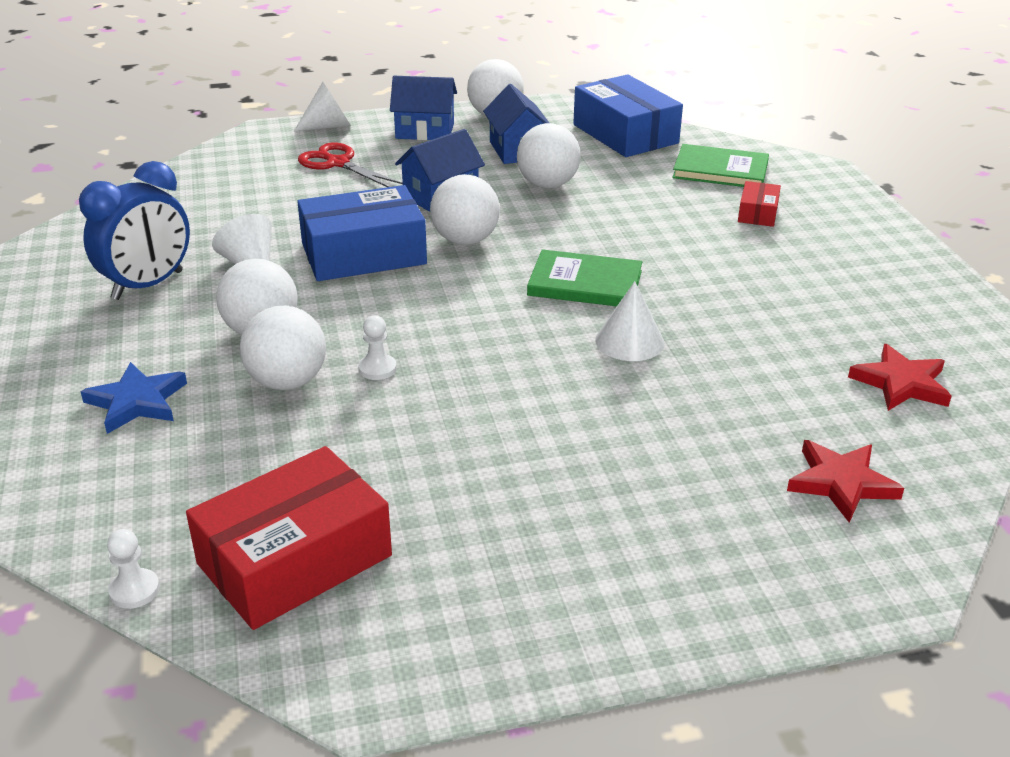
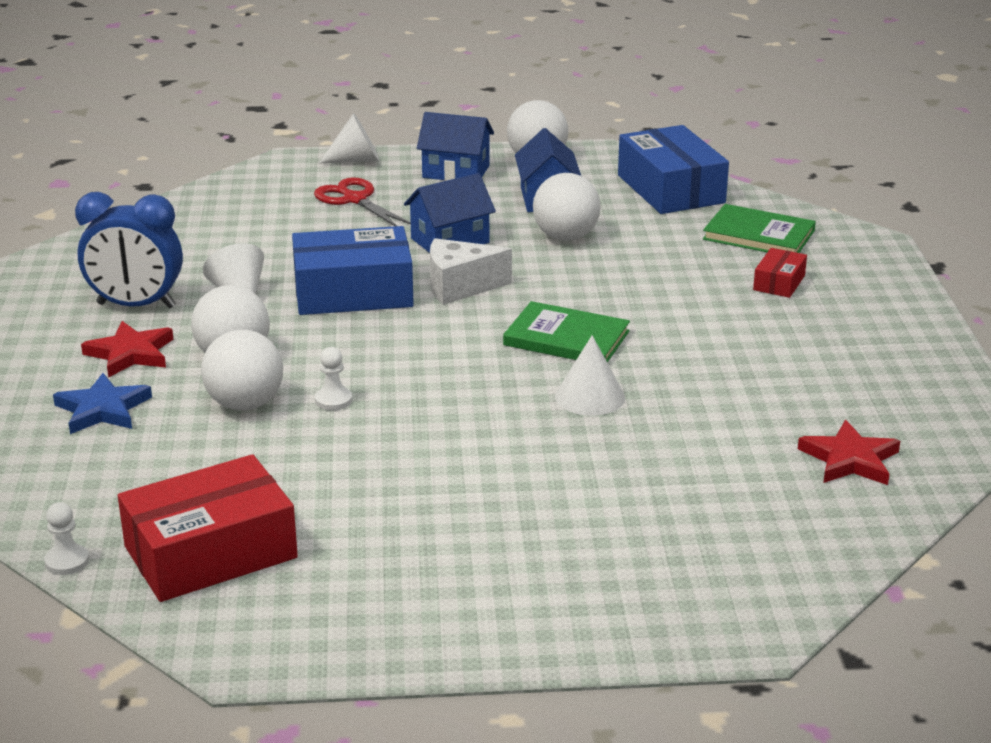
camera: 10 degrees right, 5 degrees down
blue clock [79,161,190,300] -> blue clock turned 45 degrees clockwise [75,192,183,309]
white ball [430,174,500,245] -> white cheese [430,238,512,305]
red star [787,440,904,523] -> red star moved to [81,321,173,378]

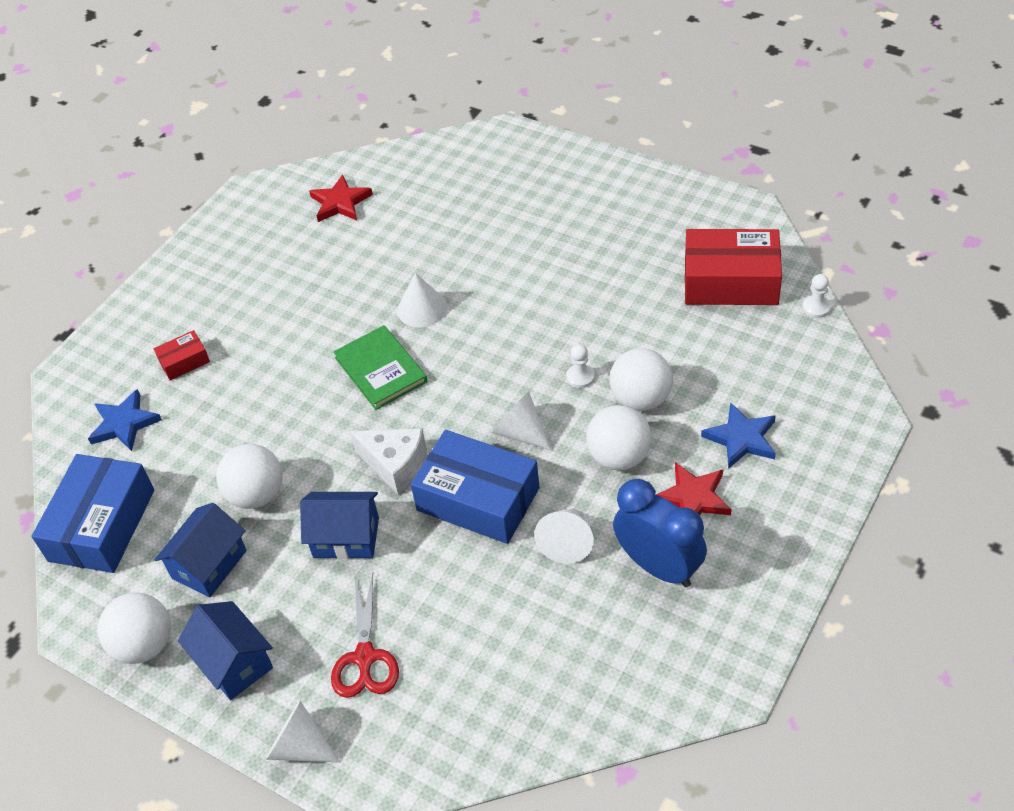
camera: 140 degrees left, 20 degrees up
green book [703,204,816,253] -> blue star [88,389,162,451]
none -> white cone [492,392,552,451]

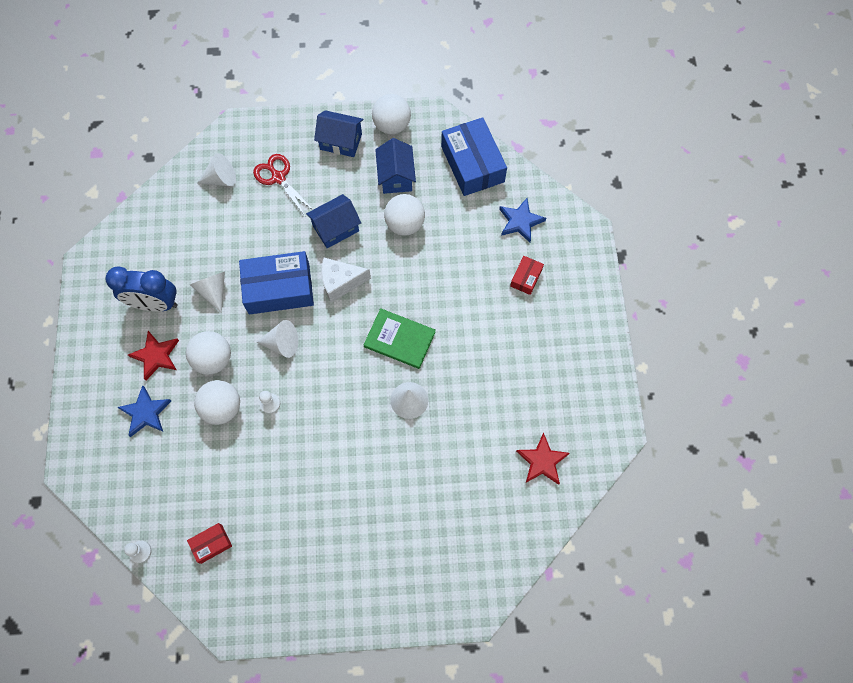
camera: 140 degrees right, 20 degrees up
white cone [266,701,340,763] -> white cone moved to [197,153,236,186]
red box [685,229,782,305] -> red box [187,523,232,564], size x0.47

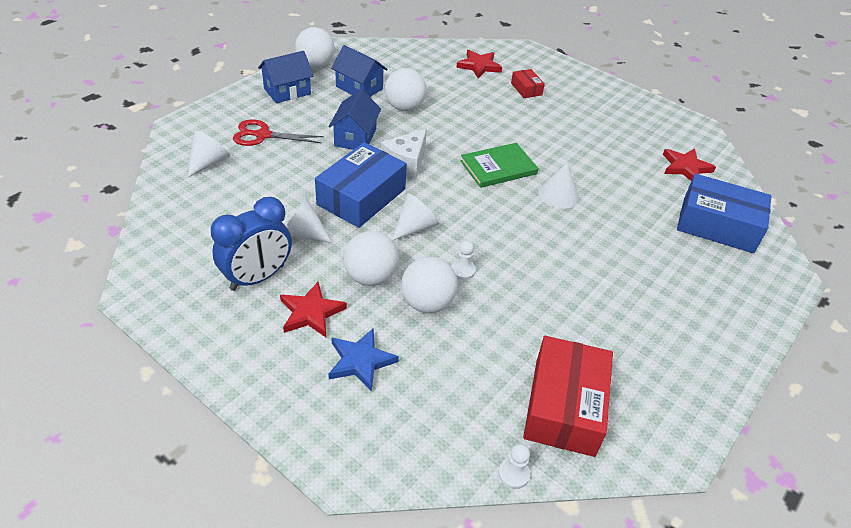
camera: 50 degrees left, 25 degrees down
red box [187,523,232,564] -> red box [523,336,613,457], size x2.11
blue box [441,117,507,196] -> blue box moved to [677,174,771,253]
blue star [499,198,546,243] -> red star [456,50,502,79]

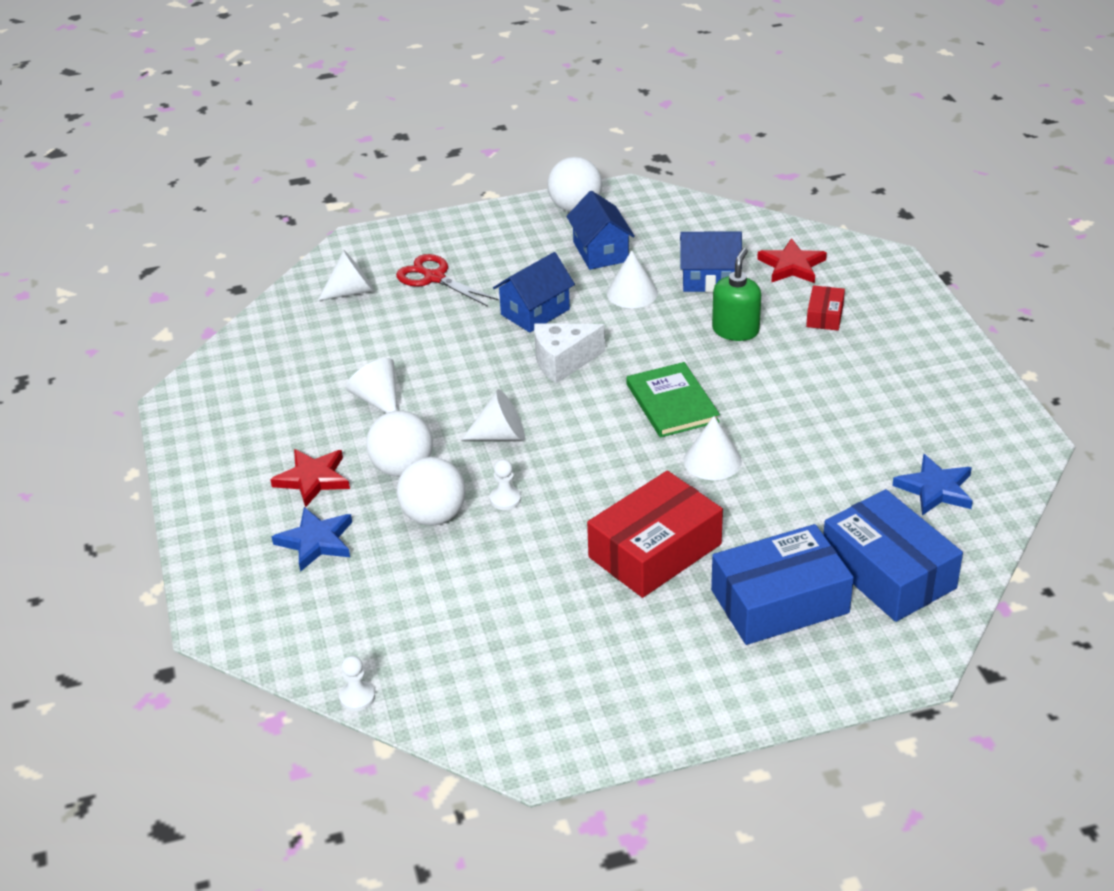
camera: 40 degrees right, 5 degrees down
blue clock [211,197,292,291] -> none
blue house [258,51,313,103] -> blue house moved to [680,231,742,292]
blue box [315,142,407,228] -> blue box moved to [711,524,854,645]
white ball [385,68,427,111] -> white cone [607,250,658,308]
green book [460,143,538,188] -> green book turned 60 degrees clockwise [627,362,720,438]
red box [523,336,613,457] -> red box moved to [587,471,723,598]
red star [663,148,716,181] -> blue star [892,454,973,515]
none -> green soap dispenser [712,248,761,341]

